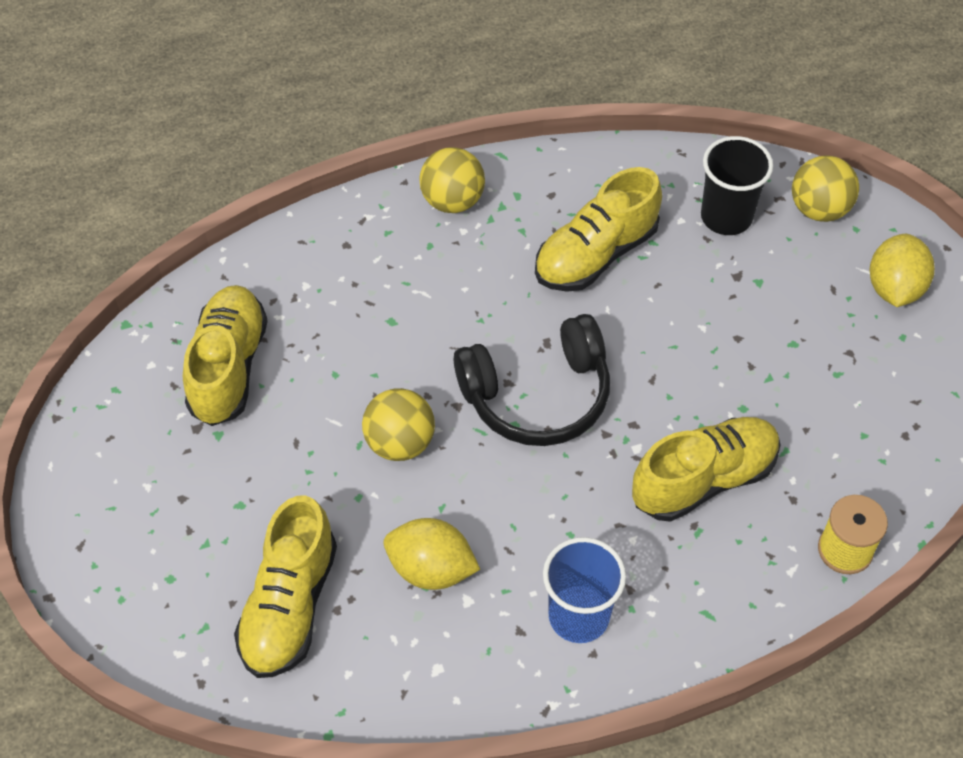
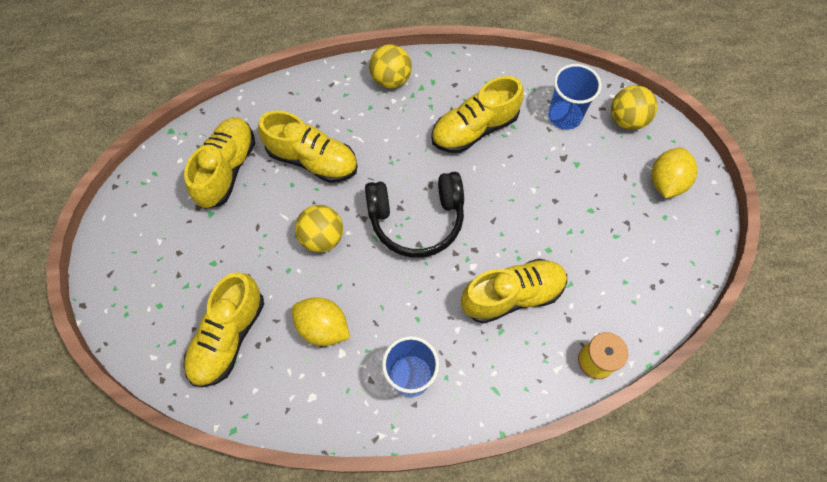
camera: 10 degrees right, 10 degrees up
black cup [701,136,773,235] -> blue cup [548,64,602,130]
none -> yellow shoe [258,110,358,183]

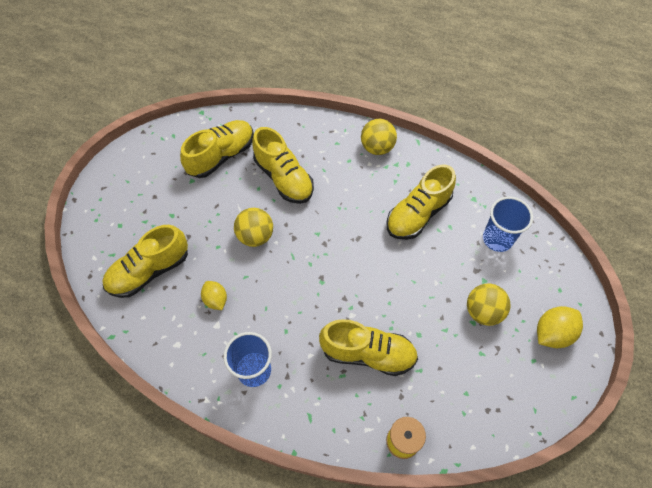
camera: 30 degrees right, 5 degrees down
yellow lemon [292,297,350,346] -> yellow lemon [201,281,227,310], size x0.65
black headphones [365,172,464,258] -> none
yellow shoe [431,76,524,153] -> yellow shoe turned 45 degrees counterclockwise [386,164,456,240]
yellow ball [611,85,657,130] -> yellow ball moved to [467,284,511,326]

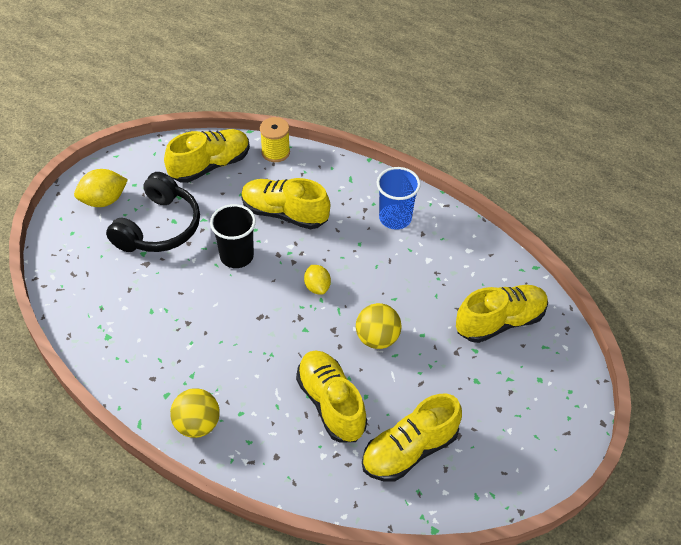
camera: 170 degrees left, 10 degrees down
yellow lemon [201,281,227,310] -> yellow lemon moved to [304,265,331,295]
yellow shoe [386,164,456,240] -> yellow shoe moved to [164,129,250,183]
yellow ball [467,284,511,326] -> black headphones [106,172,200,252]
blue cup [483,197,533,252] -> none
none -> black cup [210,204,256,268]

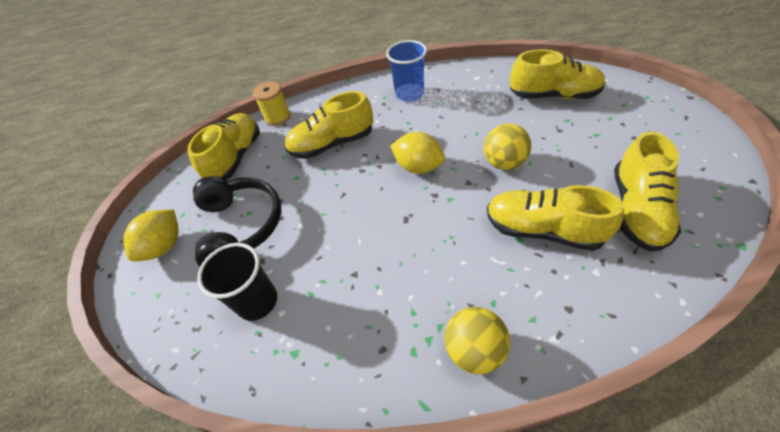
camera: 35 degrees left, 0 degrees up
black cup [210,204,256,268] -> black cup moved to [197,243,277,321]
yellow lemon [304,265,331,295] -> yellow lemon [390,132,445,174], size x1.53
yellow shoe [456,285,548,343] -> yellow shoe turned 75 degrees clockwise [510,50,606,99]

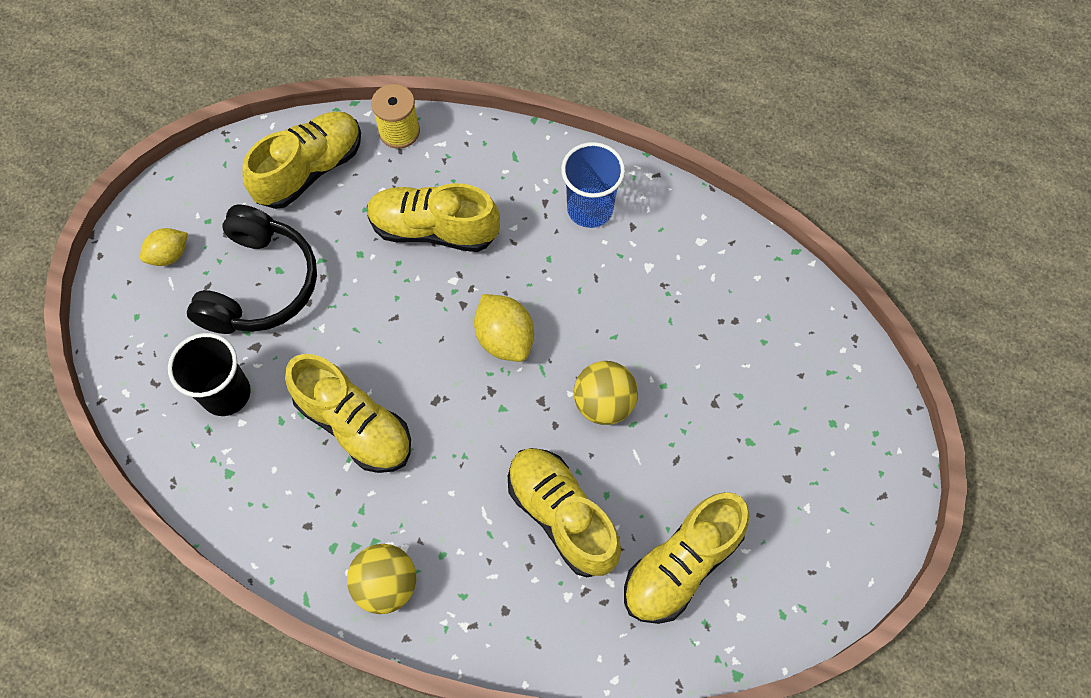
camera: 25 degrees right, 15 degrees up
yellow lemon [123,210,179,262] -> yellow lemon [140,228,188,266], size x0.65
yellow shoe [510,50,606,99] -> yellow shoe moved to [285,354,411,473]

